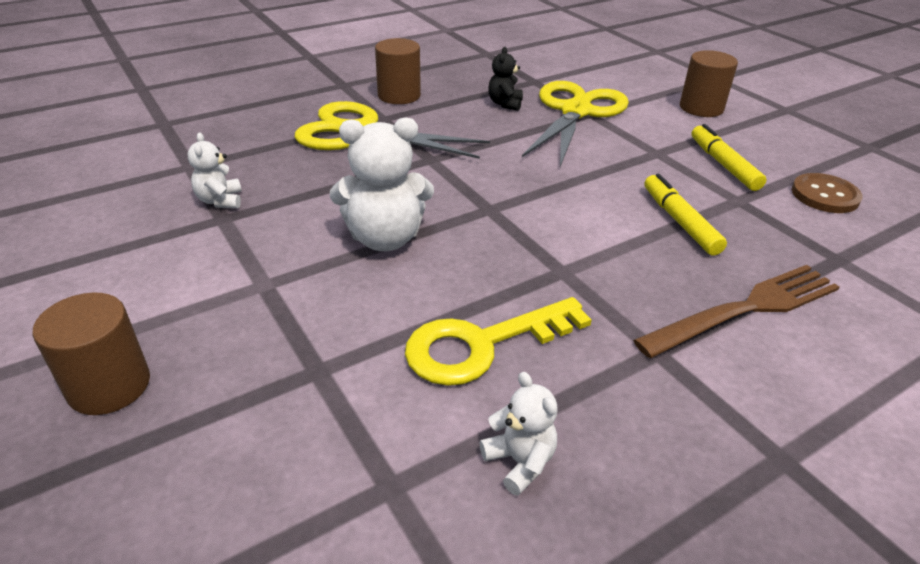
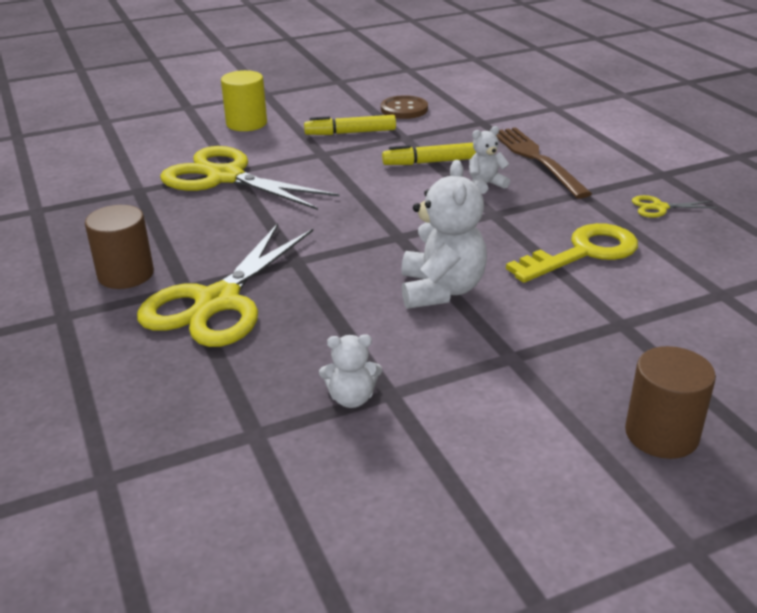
camera: 80 degrees left, 5 degrees down
yellow key [405,297,592,386] -> yellow key turned 105 degrees counterclockwise [506,223,638,283]
white teddy bear [479,372,558,496] -> white teddy bear moved to [469,126,510,194]
black teddy bear [488,47,523,111] -> none
brown cylinder [680,50,738,117] -> yellow cylinder [221,70,267,131]
none -> yellow scissors [632,195,719,218]

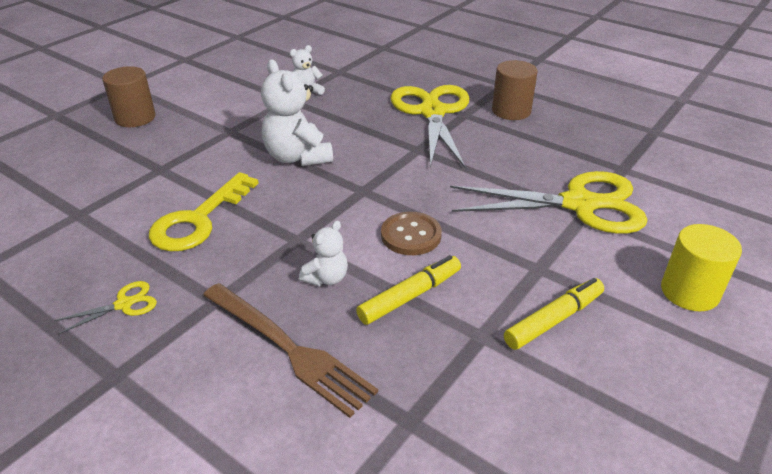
camera: 150 degrees right, 5 degrees up
brown button [381,95,428,119] -> brown button moved to [381,212,442,255]

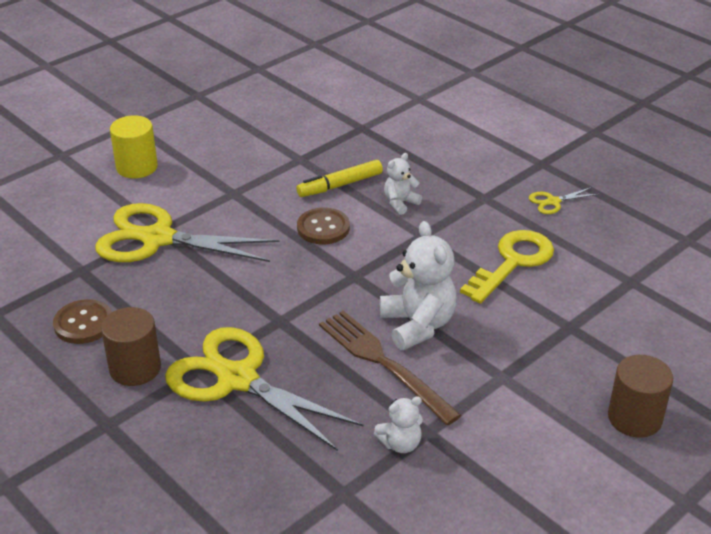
camera: 170 degrees left, 0 degrees up
brown fork [203,283,378,418] -> brown fork moved to [319,311,461,425]
yellow scissors [391,85,469,168] -> yellow scissors turned 120 degrees clockwise [165,327,363,451]
yellow marker [504,278,604,350] -> none
none -> brown button [53,299,112,344]

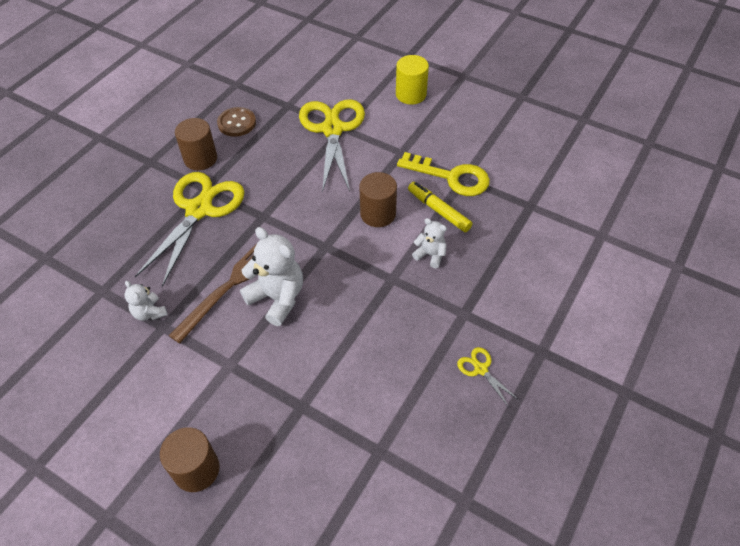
camera: 75 degrees right, 15 degrees up
brown button [297,208,350,244] -> brown cylinder [360,172,397,227]
white teddy bear [380,221,457,350] -> white teddy bear turned 105 degrees counterclockwise [240,227,303,326]
yellow key [460,230,554,304] -> yellow key moved to [397,152,490,196]

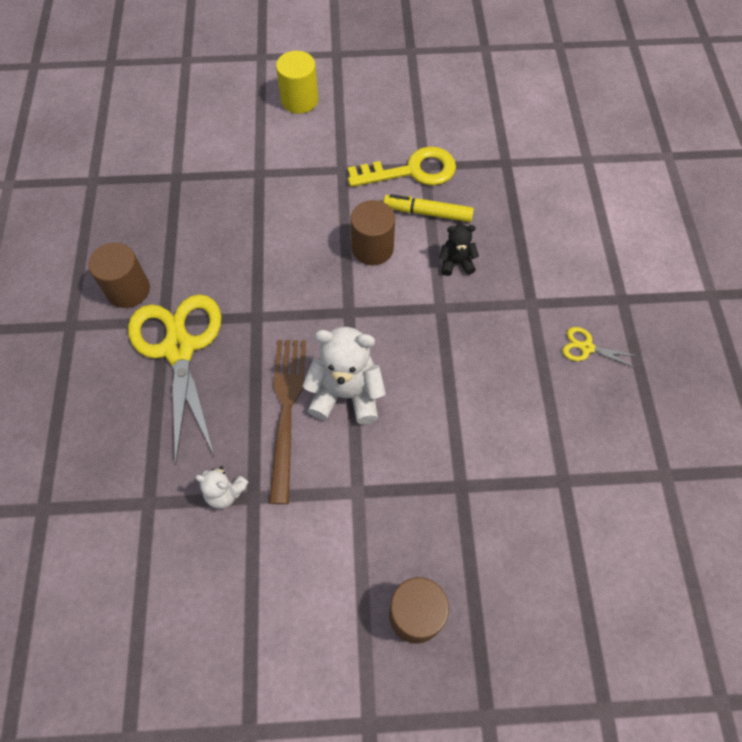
camera: 35 degrees left, 10 degrees up
brown button [217,107,256,137] -> none
yellow scissors [299,99,365,192] -> none
white teddy bear [412,218,447,268] -> black teddy bear [439,224,479,276]

